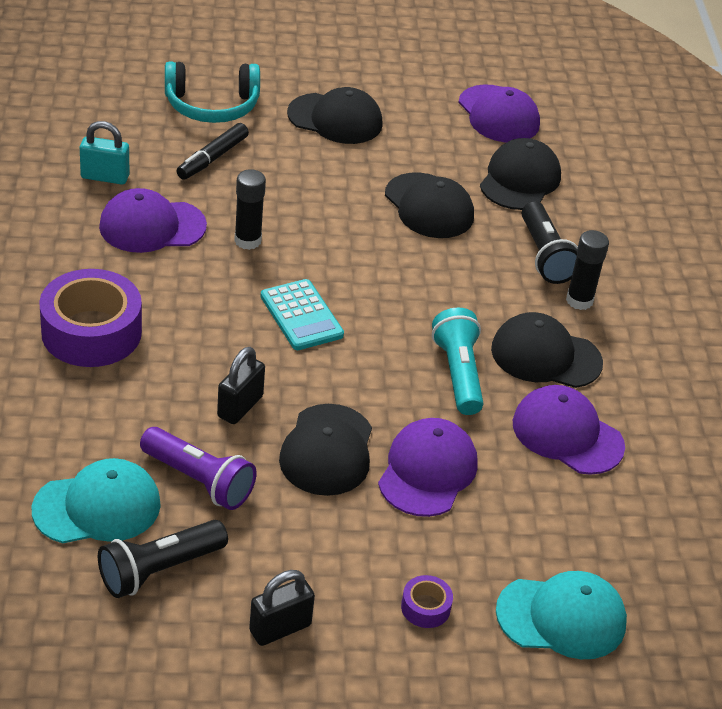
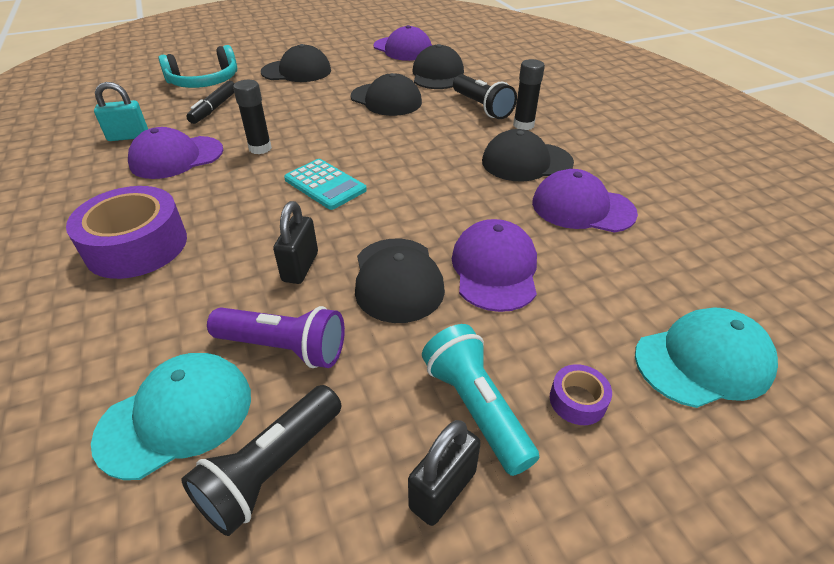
camera: 15 degrees left, 0 degrees up
turquoise flashlight [432,308,483,415] -> turquoise flashlight moved to [422,324,539,476]

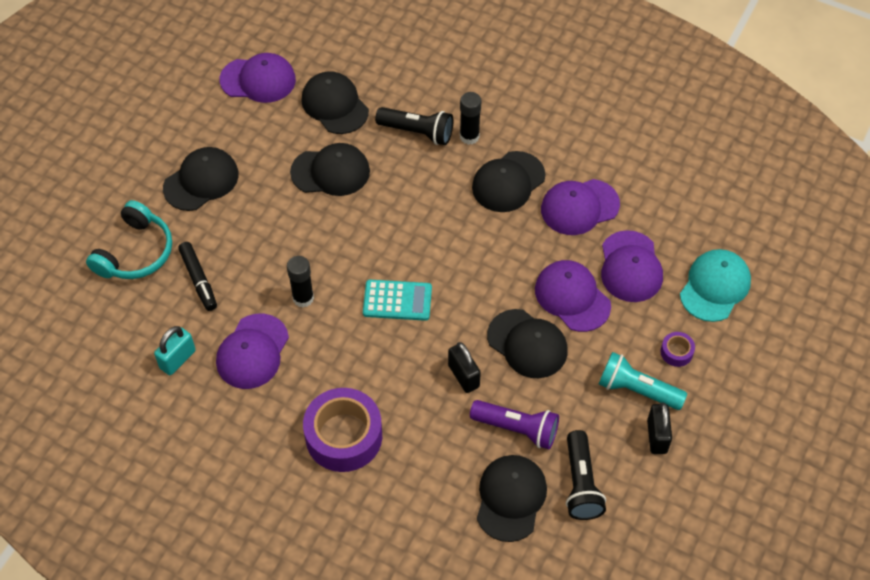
camera: 40 degrees left, 15 degrees up
turquoise cap [91,353,251,480] -> black cap [477,455,547,542]
purple flashlight [207,306,345,368] -> purple flashlight turned 45 degrees clockwise [470,400,559,449]
none -> purple cap [601,230,663,302]

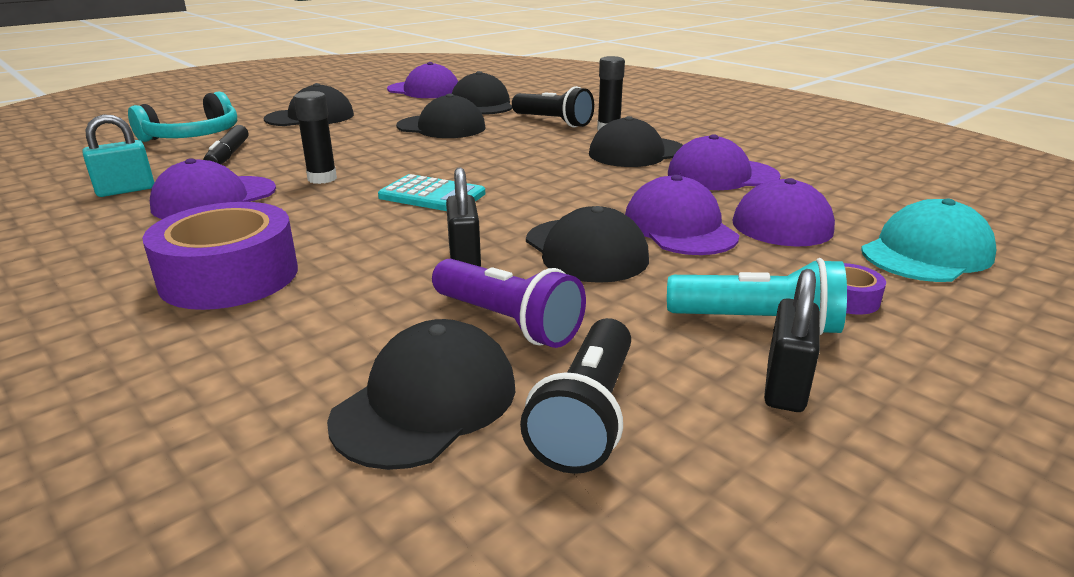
camera: 20 degrees right, 30 degrees down
turquoise flashlight [599,352,687,410] -> turquoise flashlight turned 150 degrees clockwise [667,258,847,335]

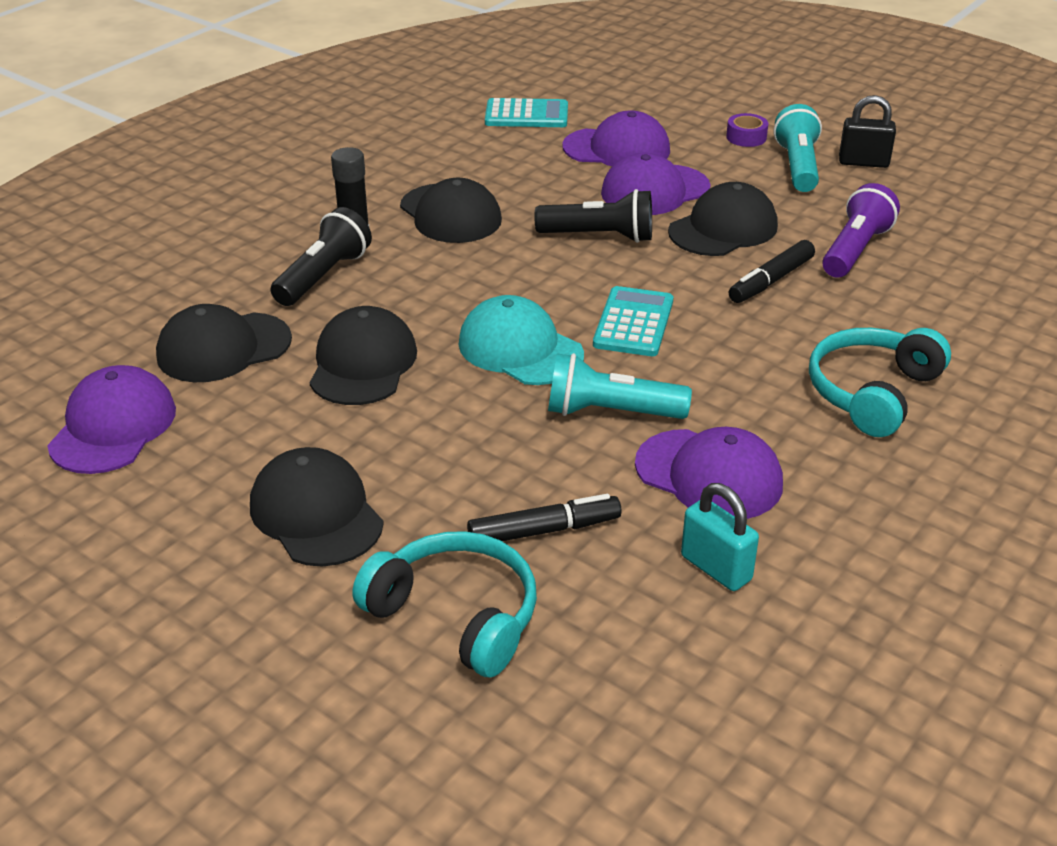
camera: 100 degrees left, 10 degrees up
purple tape [143,202,298,310] -> turquoise headphones [809,328,951,437]
black glue stick [294,91,337,184] -> turquoise flashlight [548,353,692,419]
black cap [327,319,516,470] -> none
black padlock [446,168,481,267] -> black marker [729,240,815,303]
black flashlight [520,318,631,474] -> black flashlight moved to [534,189,652,243]
purple cap [668,134,781,190] -> none
turquoise cap [861,198,996,282] -> turquoise cap moved to [458,295,584,385]
none -> turquoise calculator [485,98,568,127]

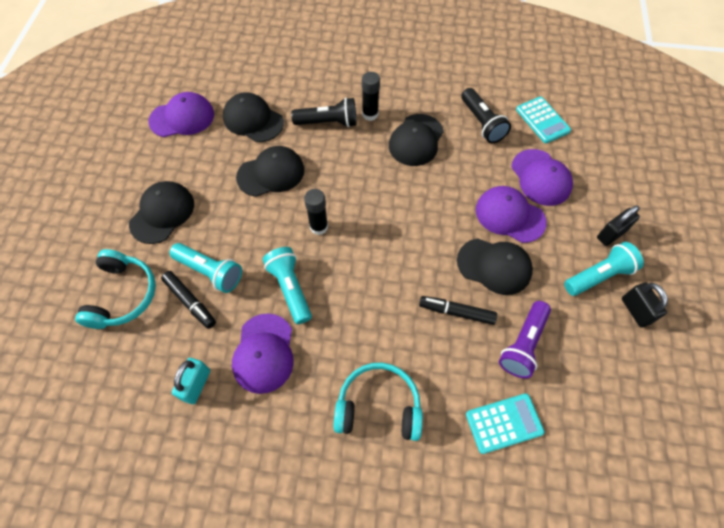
camera: 60 degrees right, 25 degrees up
turquoise cap [458,295,584,385] -> black glue stick [304,189,328,235]
black flashlight [534,189,652,243] -> black flashlight moved to [461,88,511,143]
turquoise calculator [593,286,673,356] -> turquoise calculator moved to [466,393,545,454]
purple tape [726,113,768,147] -> black padlock [597,206,640,246]
purple flashlight [822,183,900,278] -> purple flashlight turned 120 degrees clockwise [499,301,551,378]
none -> turquoise flashlight [169,243,242,293]

